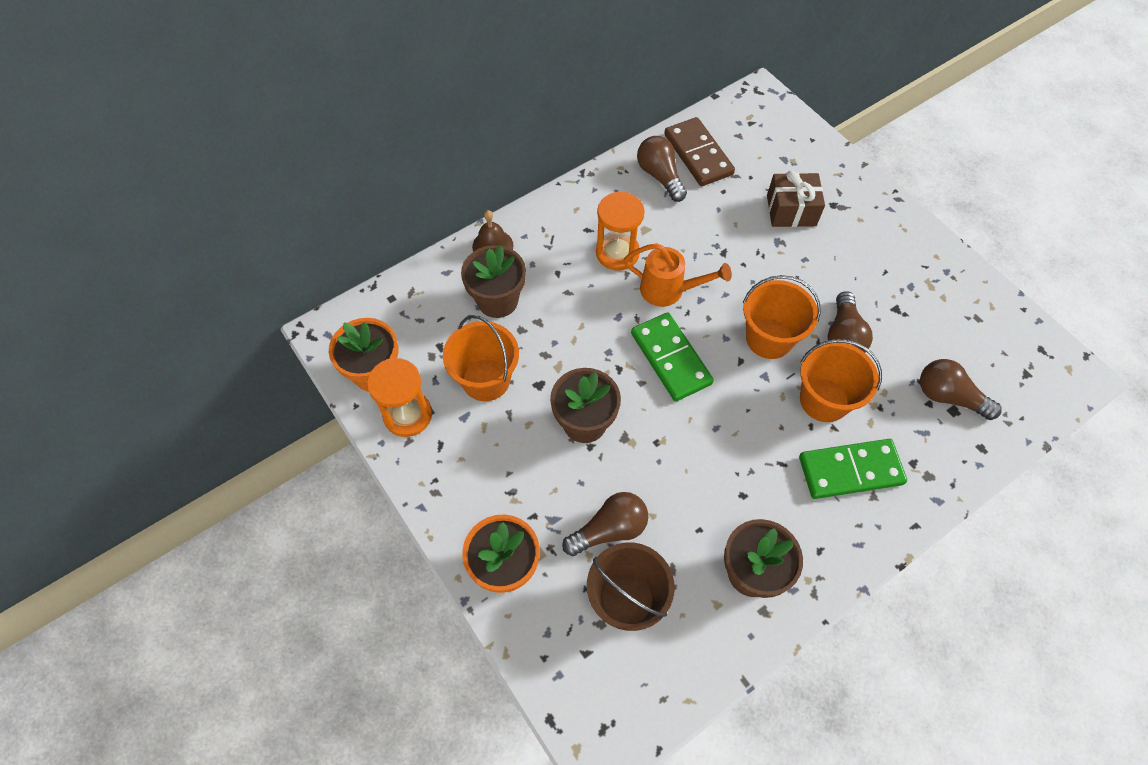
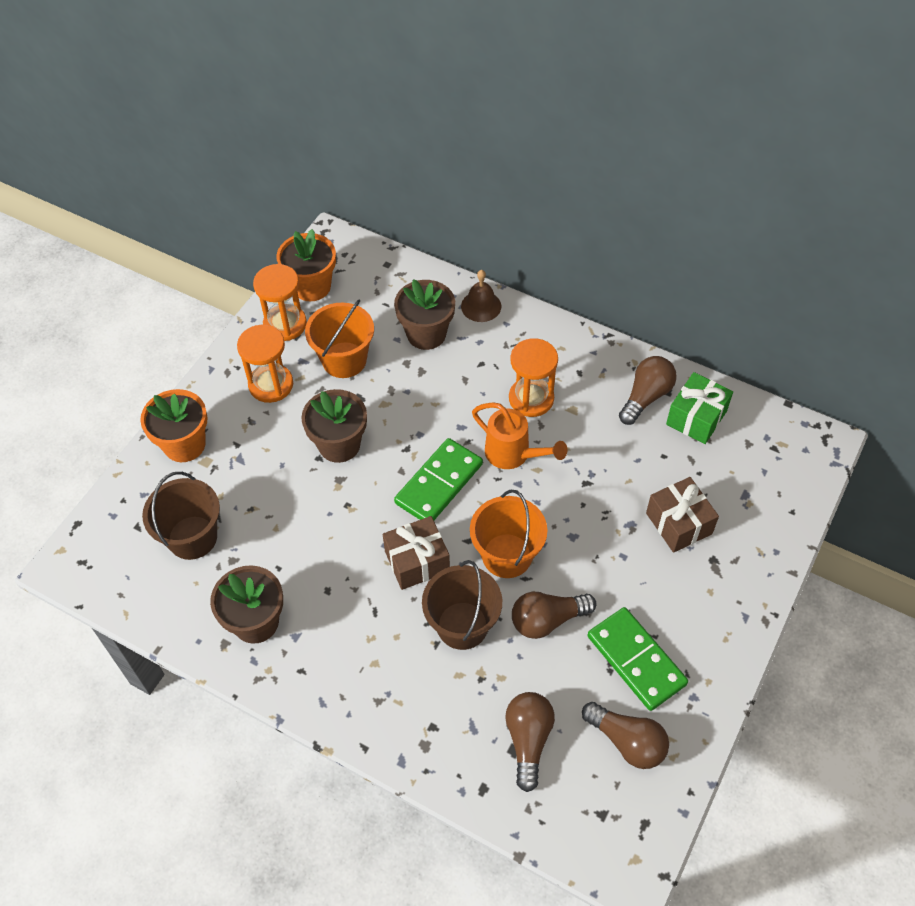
camera: 65 degrees right, 5 degrees down
brown light bulb [562,492,648,556] -> brown light bulb moved to [582,702,669,769]
orange watering can [624,243,732,307] -> orange watering can turned 45 degrees counterclockwise [472,402,568,469]
brown domino [664,117,735,186] -> green gift [666,372,733,444]
green domino [799,439,907,499] -> green domino moved to [588,607,688,711]
orange bucket [800,339,882,422] -> brown bucket [422,560,502,650]
none -> orange hourglass [237,325,293,403]
none -> brown gift [383,516,450,590]

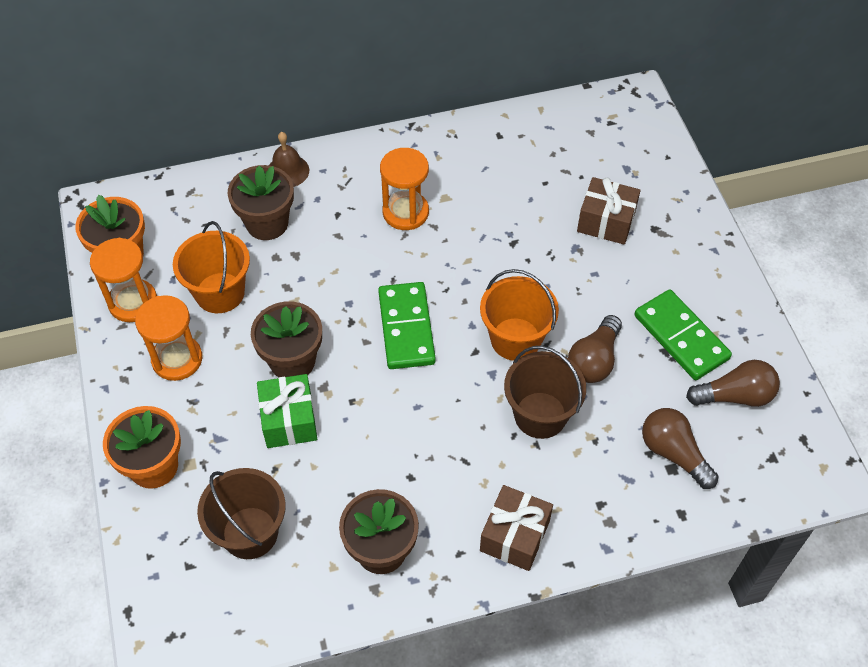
camera: 45 degrees left, 0 degrees up
brown gift [383,516,450,590] -> brown gift moved to [480,485,553,571]
orange watering can [472,402,568,469] -> none
green domino [588,607,688,711] -> green domino turned 45 degrees clockwise [634,289,732,380]
brown light bulb [619,356,677,425] -> none
green gift [666,372,733,444] -> green gift moved to [257,374,317,448]

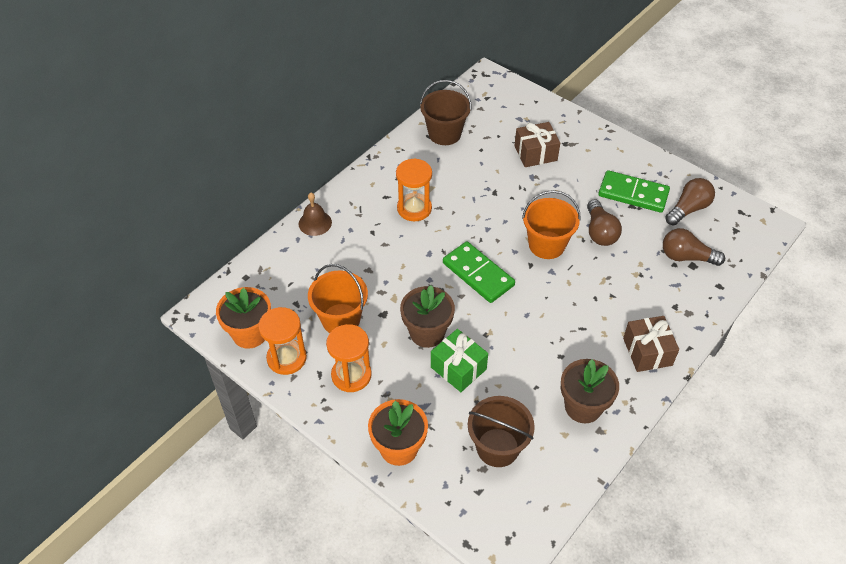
camera: 35 degrees left, 5 degrees down
brown flower pot [228,165,294,240] -> none
brown bucket [504,346,586,439] -> brown bucket moved to [420,80,472,145]

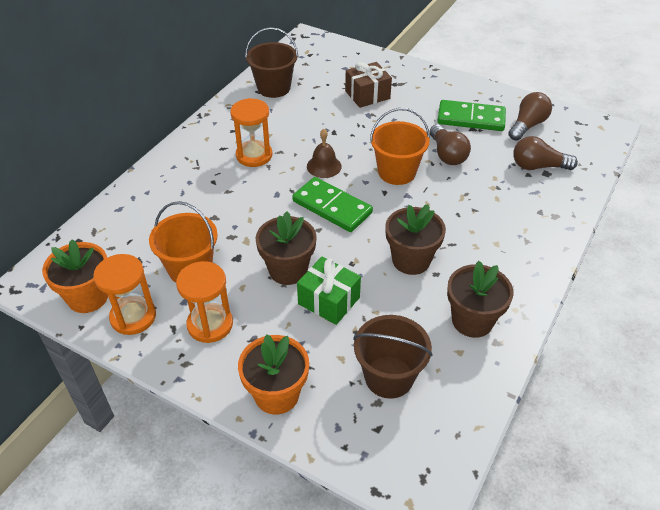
camera: 10 degrees left, 5 degrees down
brown bell [299,193,332,236] -> brown bell moved to [307,129,342,178]
brown gift [623,316,679,372] -> none
none -> brown flower pot [385,204,446,275]

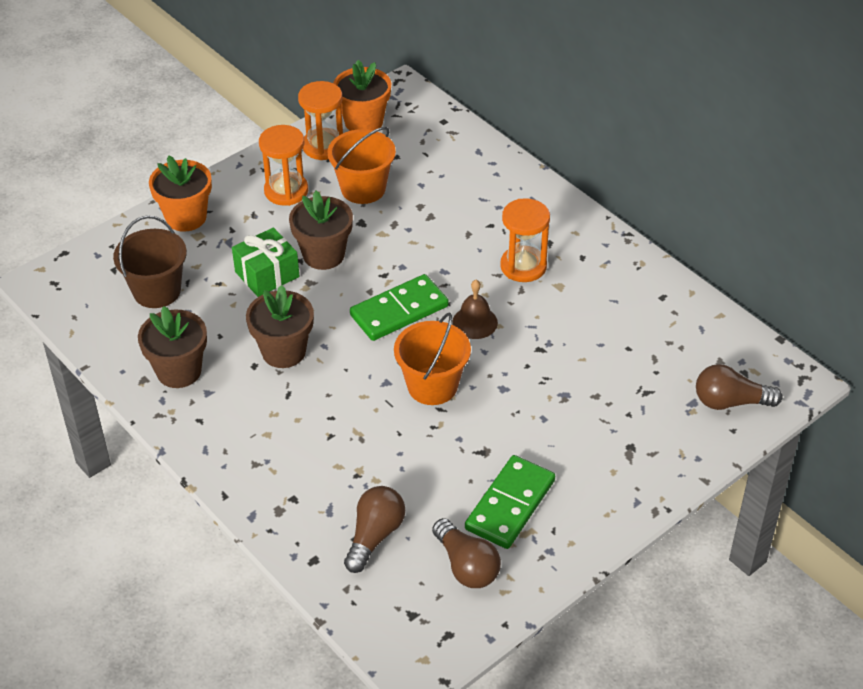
camera: 110 degrees right, 0 degrees up
brown bucket [245,27,298,98] -> none
brown gift [345,62,392,108] -> none
brown light bulb [430,125,471,165] -> brown light bulb moved to [696,364,783,410]

